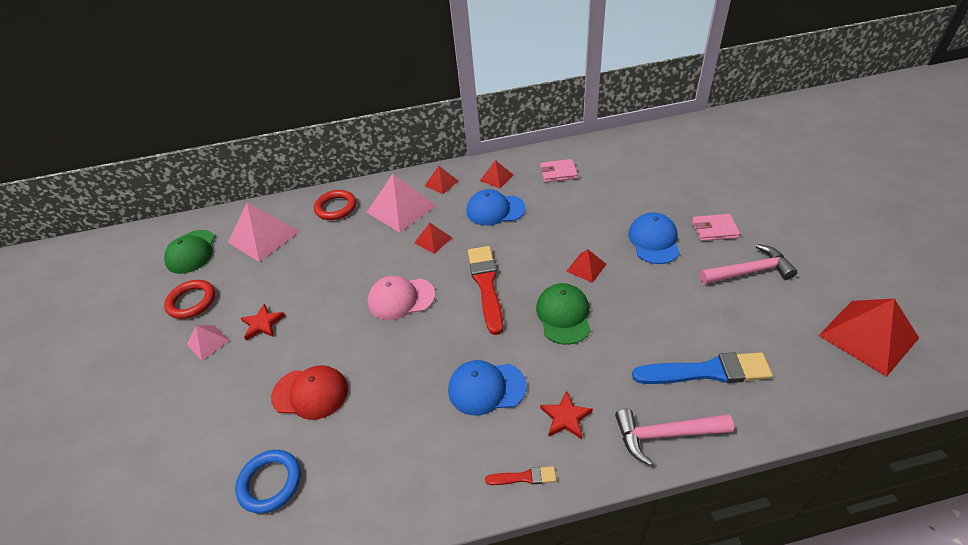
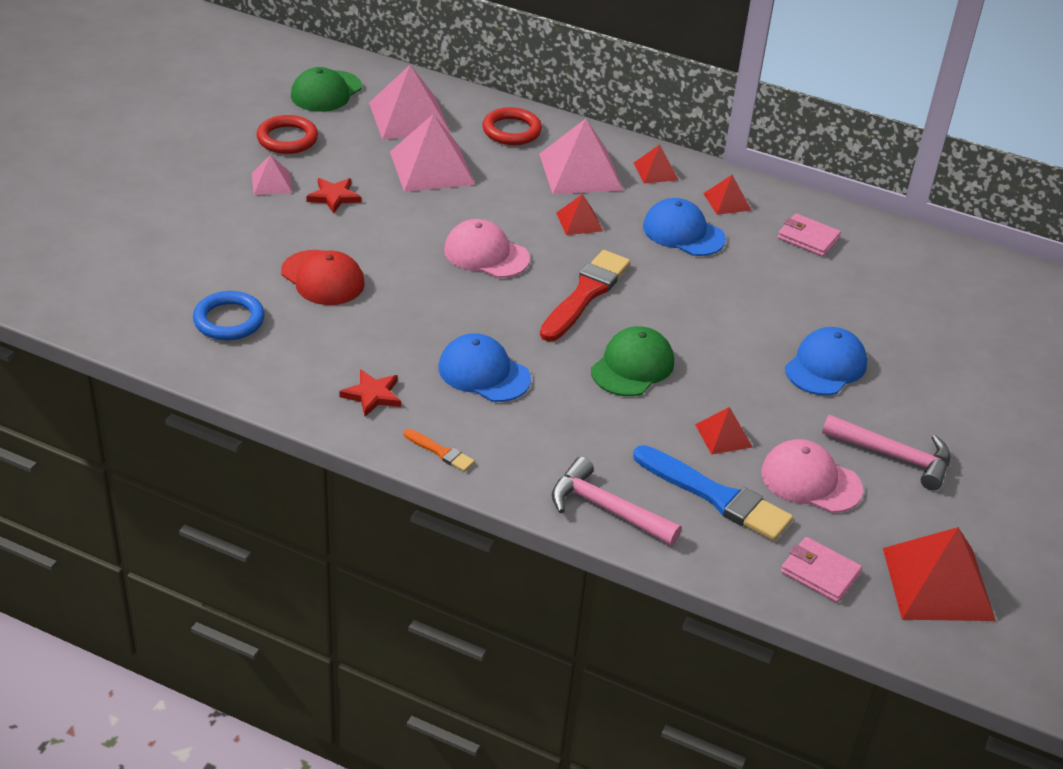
camera: 30 degrees right, 5 degrees down
red brush [485,466,556,485] -> orange brush [404,429,475,472]
red star [540,391,593,439] -> red star moved to [339,369,401,417]
red pyramid [566,249,606,283] -> red pyramid moved to [695,407,752,455]
pink wallet [692,214,740,241] -> pink wallet moved to [781,537,862,603]
none -> pink pyramid [390,114,475,192]
none -> pink cap [761,439,863,513]

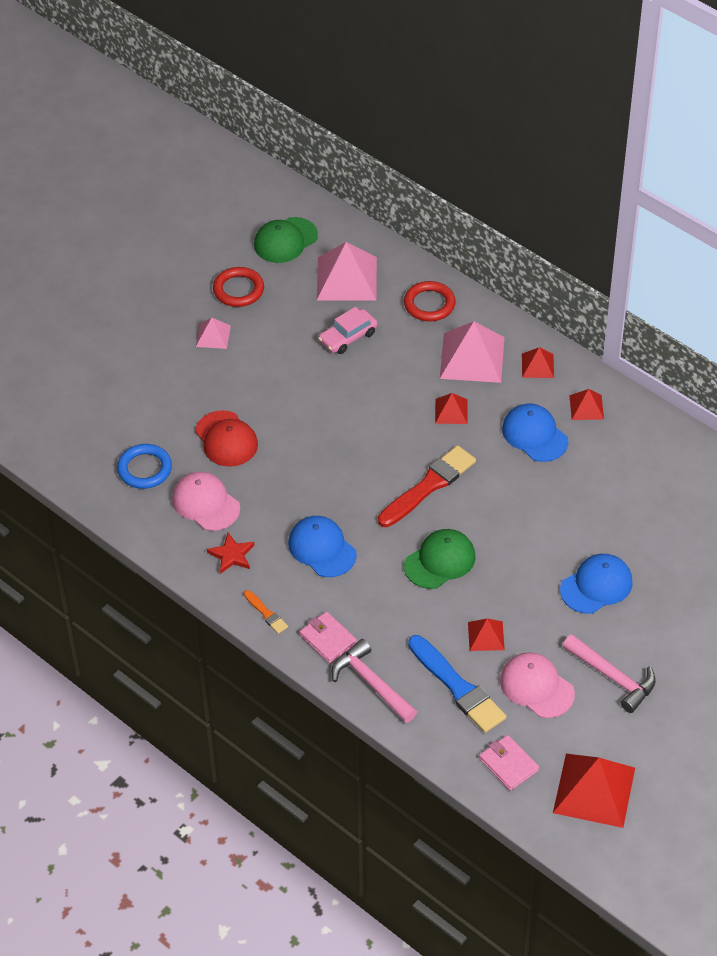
camera: 20 degrees right, 10 degrees up
red star [306,178,361,214] -> none
pink pyramid [390,114,475,192] -> pink car [318,307,378,354]
pink cap [444,219,530,278] -> pink cap moved to [172,472,240,531]
pink wallet [778,214,841,257] -> pink wallet moved to [300,612,357,663]

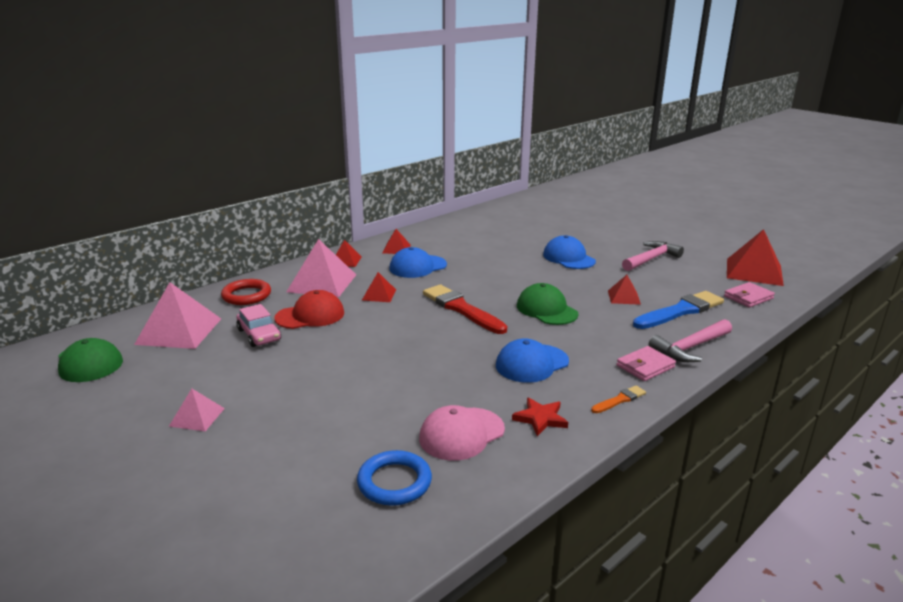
camera: 85 degrees left, 25 degrees down
red cap [195,410,258,467] -> red cap moved to [274,290,344,329]
red ring [213,267,264,307] -> none
pink cap [500,652,575,718] -> none

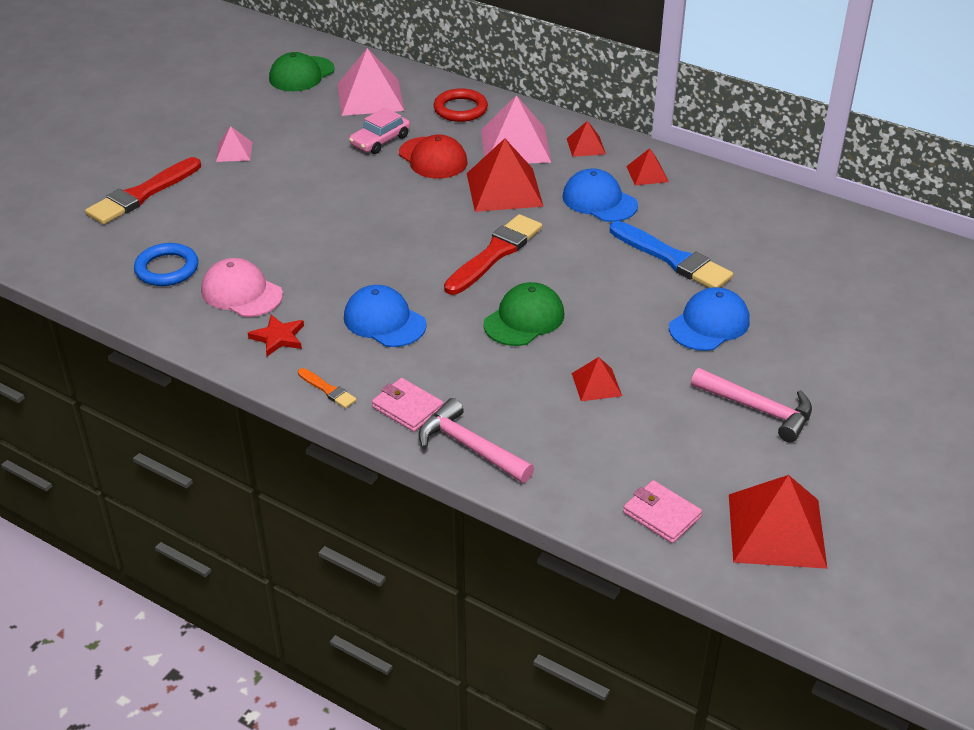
camera: 75 degrees right, 15 degrees up
red pyramid [362,272,396,302] -> red pyramid [467,138,544,212], size x1.93
blue brush [633,291,724,329] -> blue brush moved to [610,221,733,288]
none -> red brush [85,157,201,224]

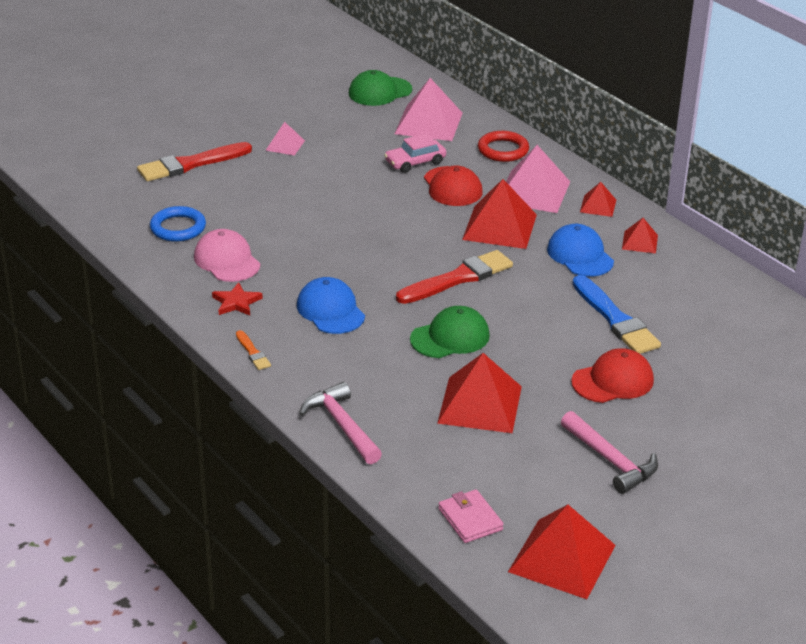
camera: 20 degrees right, 5 degrees down
pink wallet [372,378,443,432] -> none
red pyramid [571,357,622,401] -> red pyramid [437,353,522,433], size x1.93
blue cap [669,287,750,351] -> red cap [571,348,654,403]

